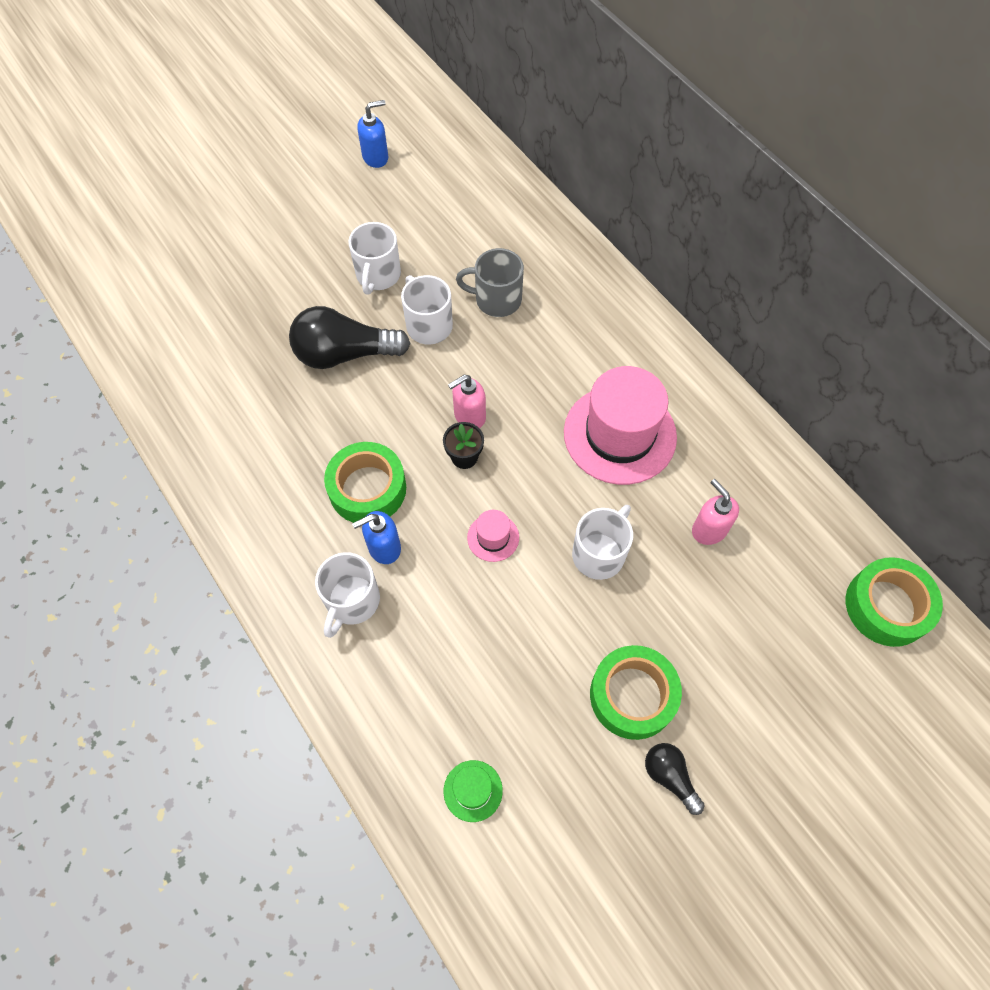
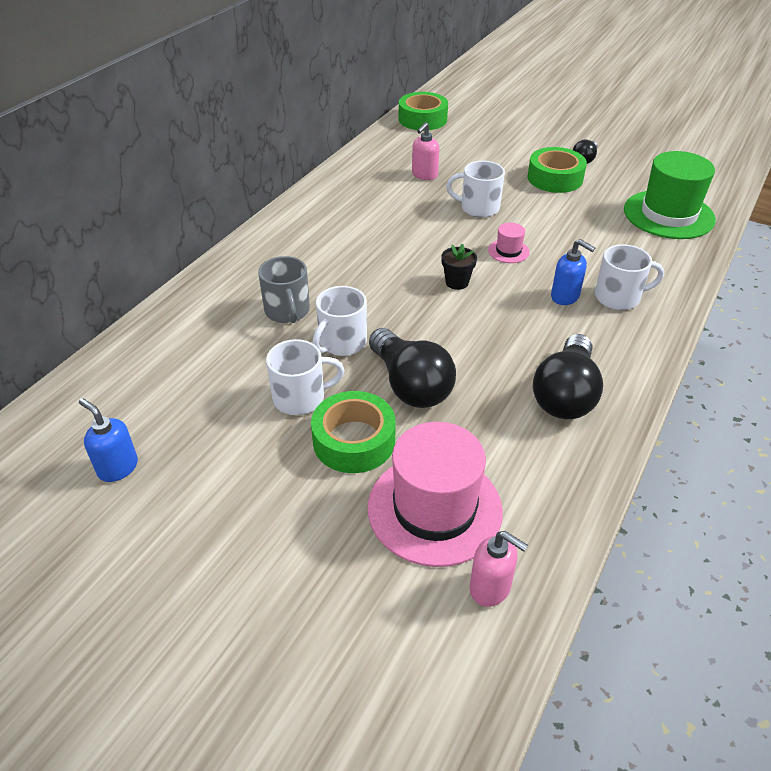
camera: 115 degrees left, 20 degrees down
green tape [324,442,406,523] -> green tape moved to [311,391,396,473]
green hat [443,760,503,822] -> green hat [624,151,716,239], size x2.29
pink soap dispenser [448,375,486,428] -> pink soap dispenser moved to [470,531,528,607]
pink hat [564,366,677,485] -> pink hat moved to [368,422,503,567]
none -> black light bulb [533,334,603,419]

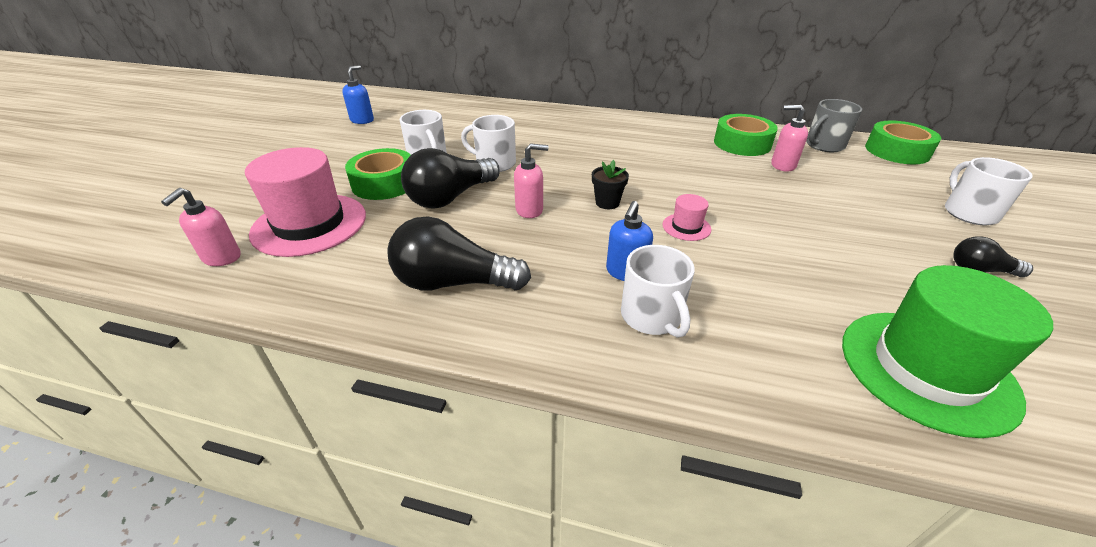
camera: 75 degrees right, 5 degrees down
grey mug [258,256,310,323] -> grey mug moved to [806,99,862,152]
white mug [446,161,505,218] -> white mug moved to [945,157,1033,225]
green tape [527,147,587,193] -> green tape moved to [714,114,778,156]
none -> pink soap dispenser [514,143,549,218]

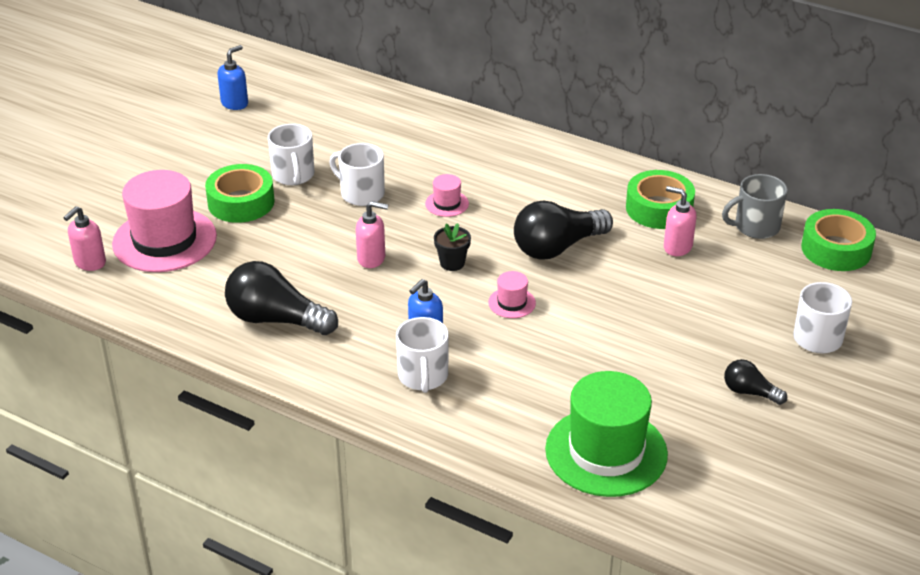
camera: 15 degrees right, 0 degrees up
black light bulb [401,148,500,209] -> black light bulb moved to [514,201,613,260]
none -> pink hat [425,174,469,217]

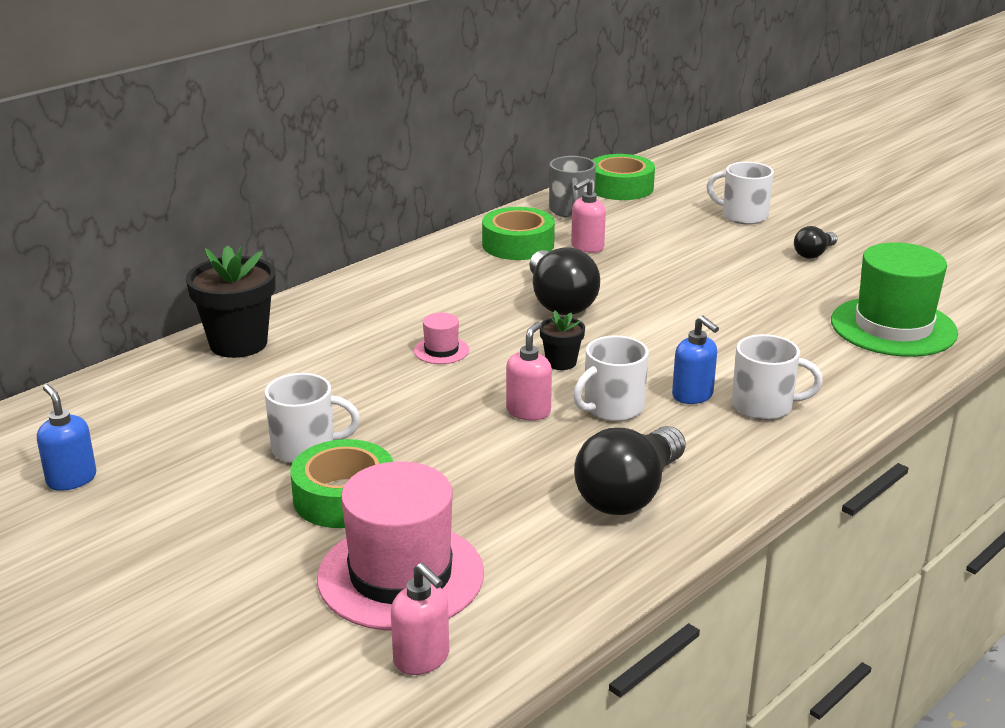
camera: 75 degrees left, 10 degrees down
white mug [329,143,385,206] -> white mug moved to [573,335,649,421]
pink hat [488,271,536,318] -> none
none -> black flower pot [186,245,276,358]

